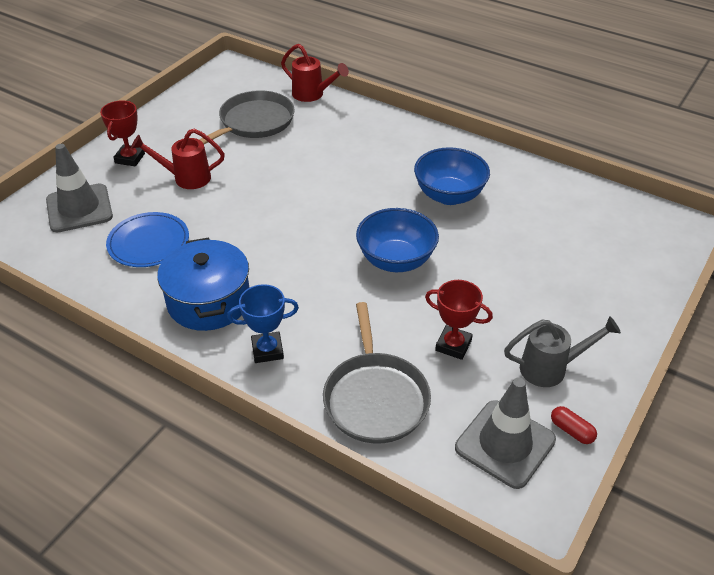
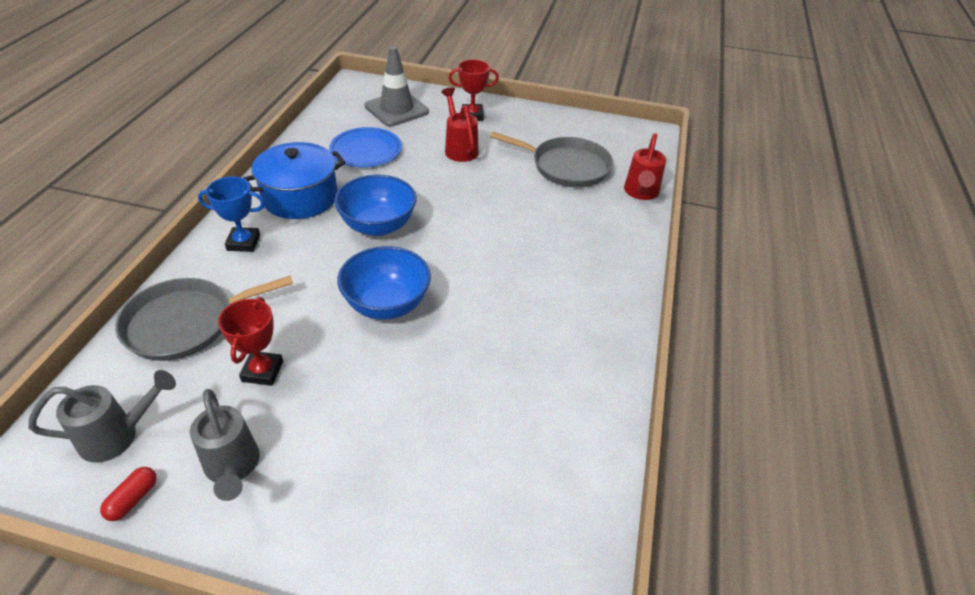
camera: 70 degrees right, 0 degrees up
blue trophy [227,284,299,363] -> blue trophy turned 60 degrees counterclockwise [198,176,265,252]
blue bowl [414,147,490,205] -> blue bowl moved to [334,175,417,236]
grey traffic cone [455,378,556,489] -> grey watering can [28,370,176,463]

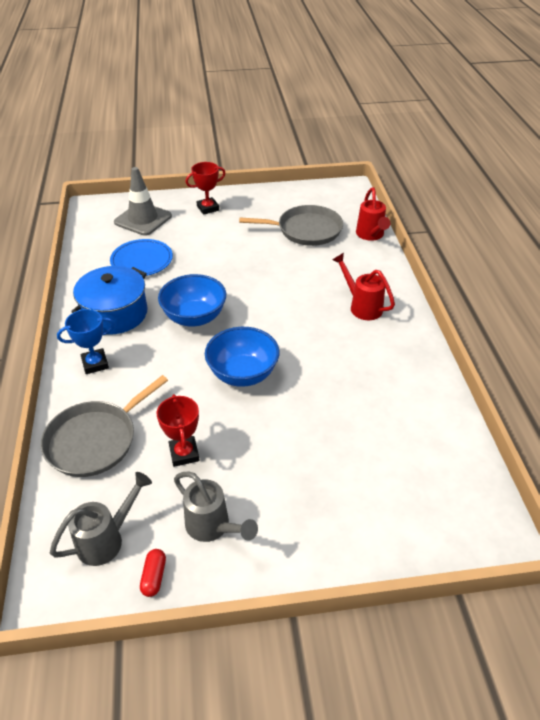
camera: 20 degrees left, 0 degrees up
red watering can [441,87,479,162] -> red watering can moved to [332,253,395,320]

